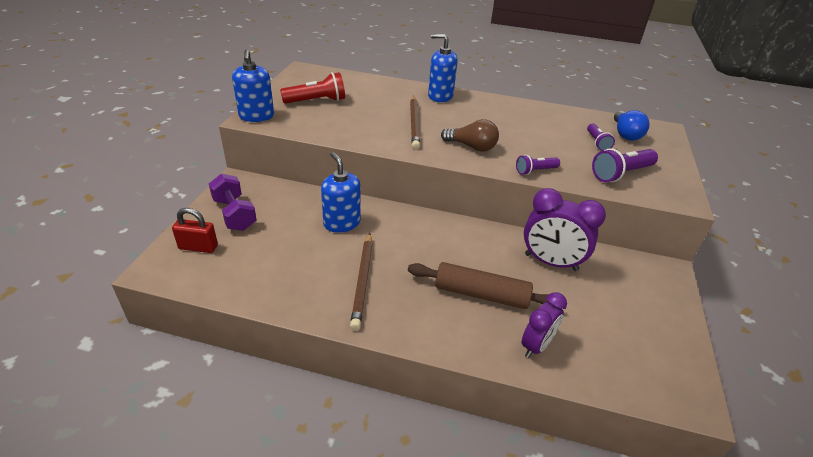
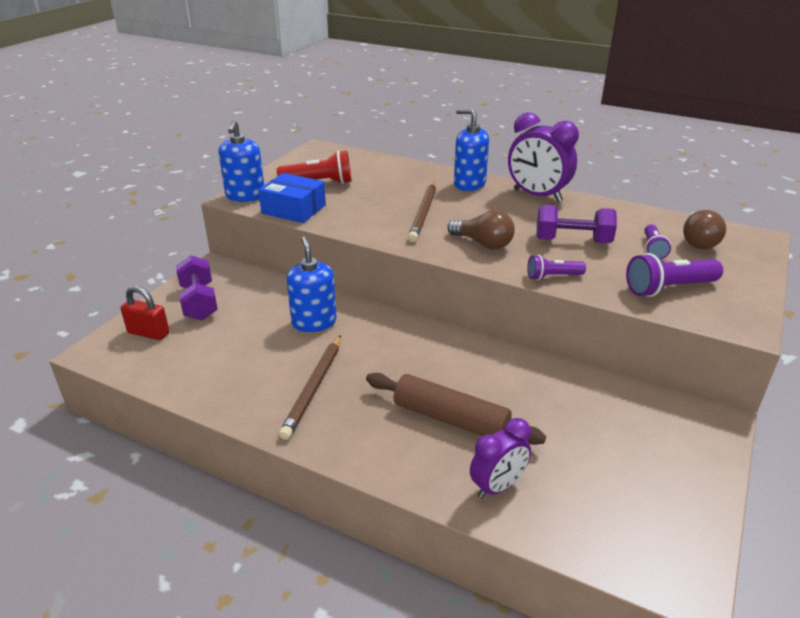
camera: 15 degrees right, 5 degrees down
purple clock [524,188,606,271] -> purple clock moved to [508,112,579,202]
blue light bulb [614,110,649,141] -> brown light bulb [683,210,726,249]
none -> blue box [258,173,326,223]
none -> purple dumbbell [536,205,617,243]

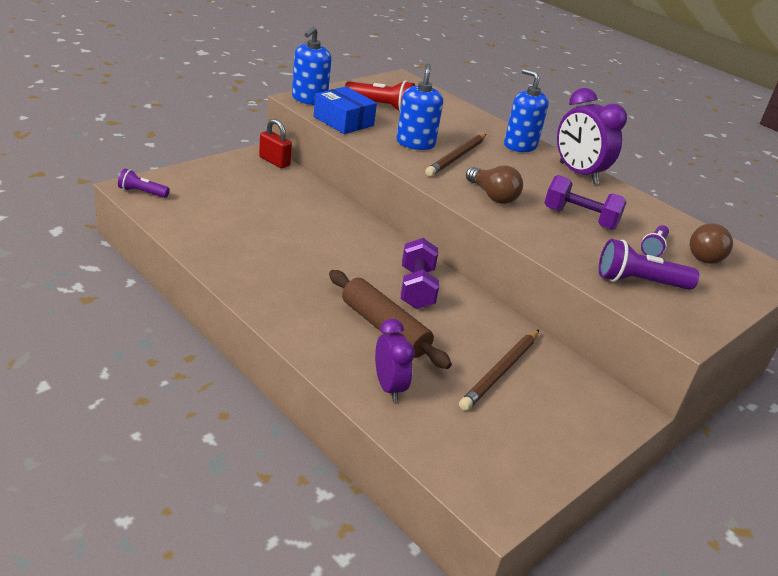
camera: 15 degrees right, 0 degrees up
red padlock [121,286,169,340] -> red padlock moved to [259,119,292,168]
purple dumbbell [176,255,218,320] -> purple dumbbell moved to [401,238,439,309]
brown pencil [279,335,341,440] -> brown pencil moved to [459,330,539,411]
blue soap dispenser [287,236,337,332] -> blue soap dispenser moved to [396,64,443,150]
purple clock [470,418,531,499] -> purple clock turned 90 degrees counterclockwise [375,319,415,402]
purple flashlight [527,255,586,280] -> purple flashlight moved to [118,168,170,198]

